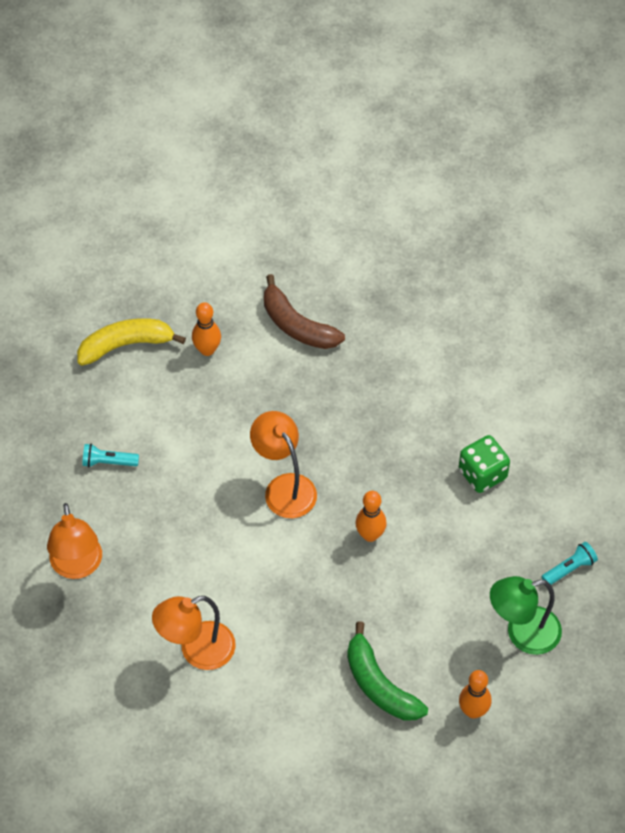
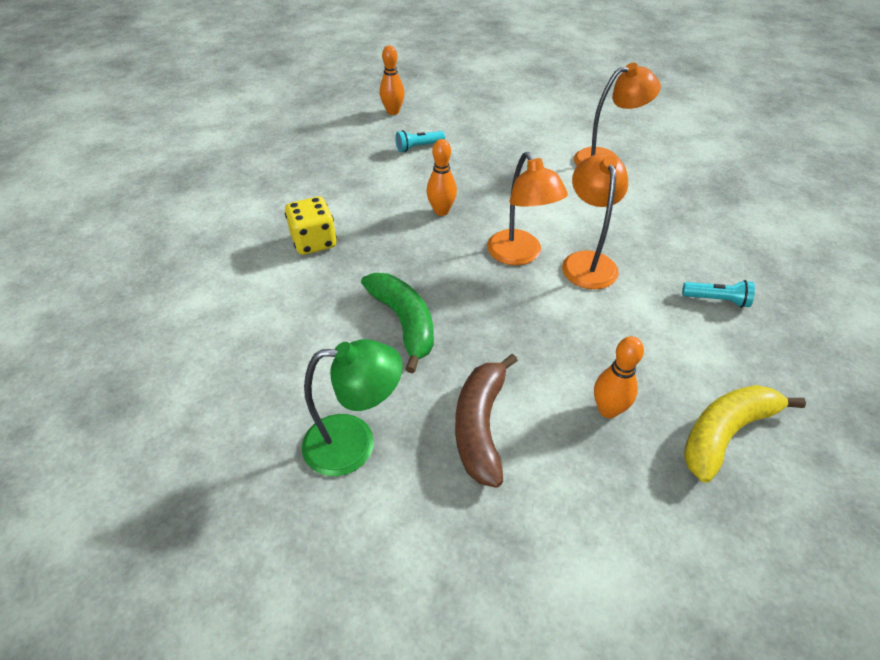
camera: 170 degrees left, 10 degrees down
orange lamp [47,503,102,579] -> orange lamp moved to [562,153,628,290]
yellow banana [77,318,186,366] -> yellow banana turned 150 degrees clockwise [684,385,806,483]
brown banana [264,274,345,349] -> brown banana turned 135 degrees counterclockwise [455,354,518,488]
green banana [347,621,428,720] -> green banana moved to [361,273,434,373]
green dice [459,435,510,493] -> yellow dice [285,196,337,255]
green lamp [490,576,562,655] -> green lamp moved to [302,339,403,476]
turquoise flashlight [542,542,598,585] -> turquoise flashlight moved to [395,130,445,152]

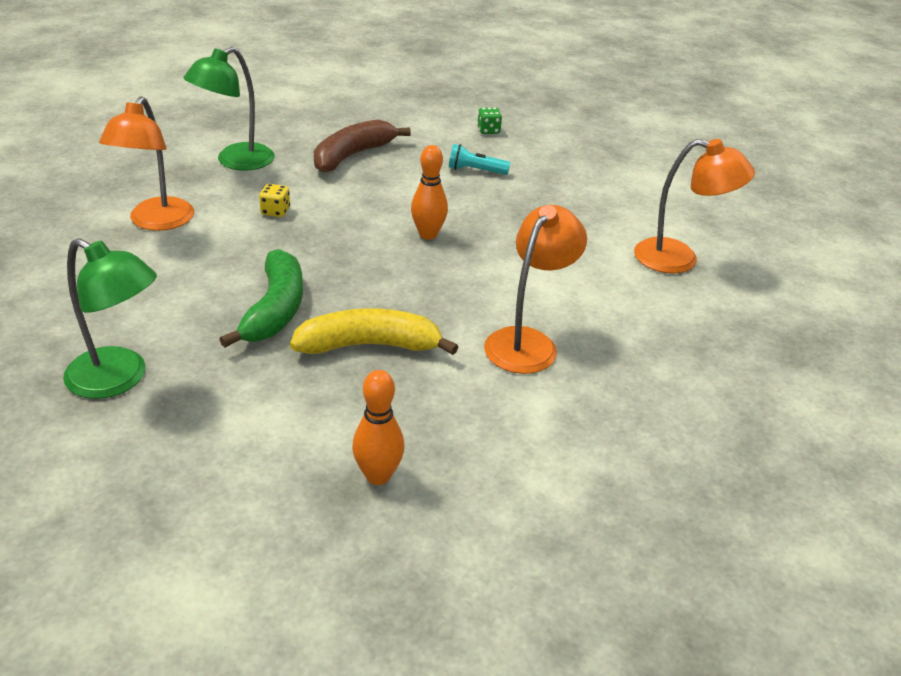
camera: 30 degrees right, 10 degrees down
yellow dice [285,196,337,255] -> yellow dice [259,184,290,217], size x0.54
orange bowling pin [380,45,405,115] -> green dice [477,107,502,134]
brown banana [455,354,518,488] -> brown banana moved to [314,119,411,173]
orange lamp [487,152,568,265] -> orange lamp moved to [99,96,194,231]
turquoise flashlight [682,280,755,308] -> none
yellow banana [684,385,806,483] -> yellow banana moved to [290,308,458,355]
none -> green lamp [183,47,275,171]

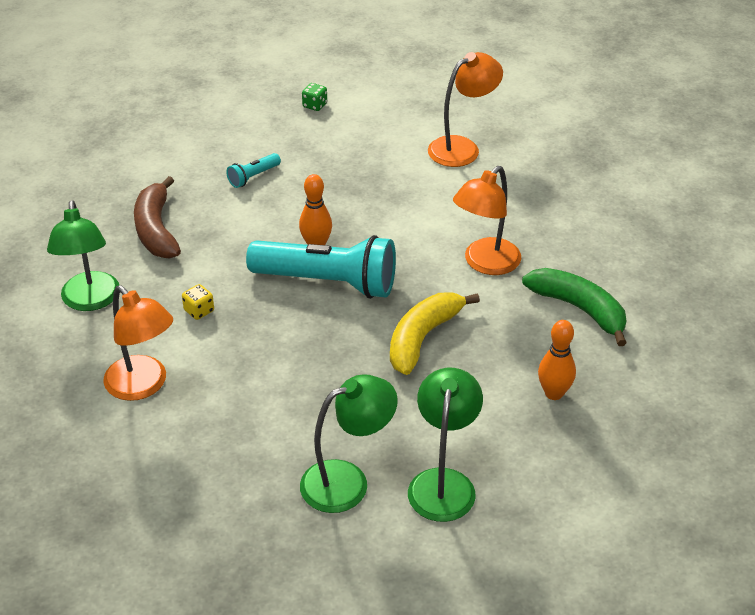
camera: 50 degrees left, 5 degrees up
green banana [219,249,303,348] -> green banana moved to [522,268,627,346]
green dice [477,107,502,134] -> green dice moved to [302,83,327,111]
orange lamp [484,205,587,374] -> orange lamp turned 120 degrees counterclockwise [453,166,522,275]
none -> turquoise flashlight [246,235,396,299]
none -> green lamp [408,368,483,522]

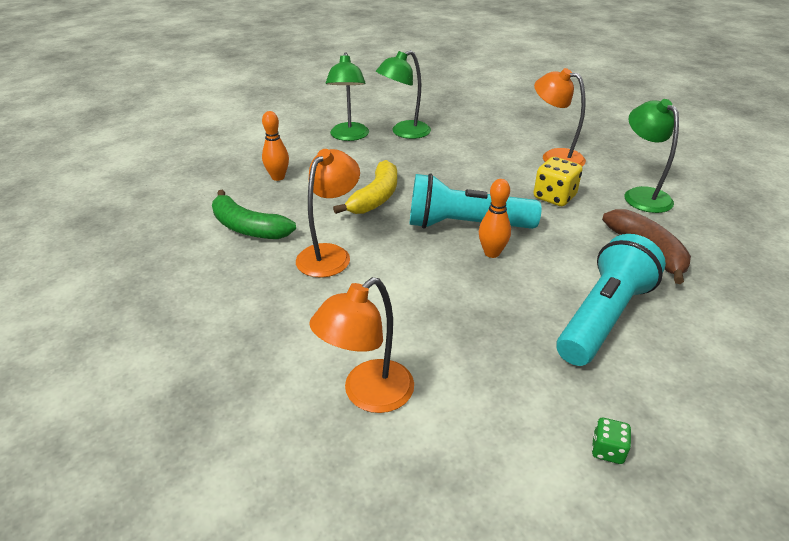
camera: 170 degrees right, 5 degrees down
yellow dice [182,284,214,320] -> yellow dice [534,157,582,206], size x1.85
turquoise flashlight [226,153,281,188] -> turquoise flashlight [557,234,666,366], size x2.32

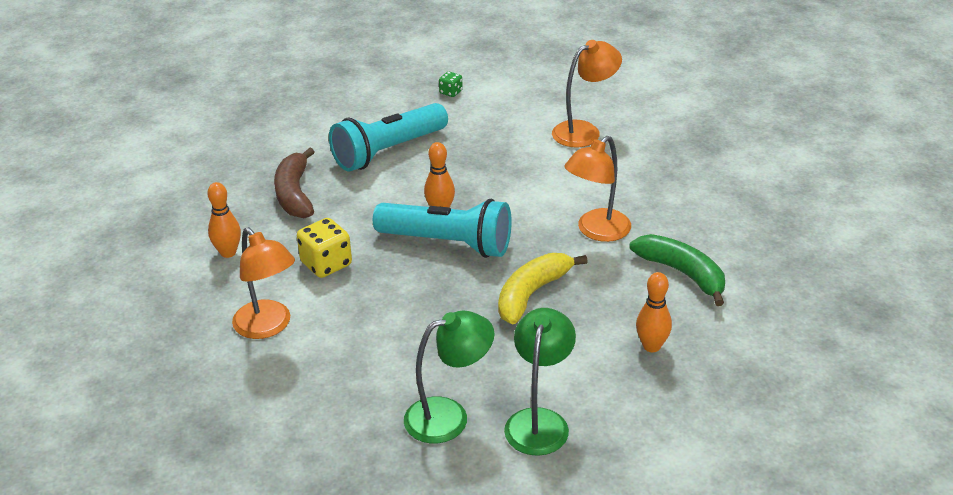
camera: 165 degrees left, 0 degrees up
green lamp [625,99,679,213] -> orange bowling pin [208,182,241,258]

